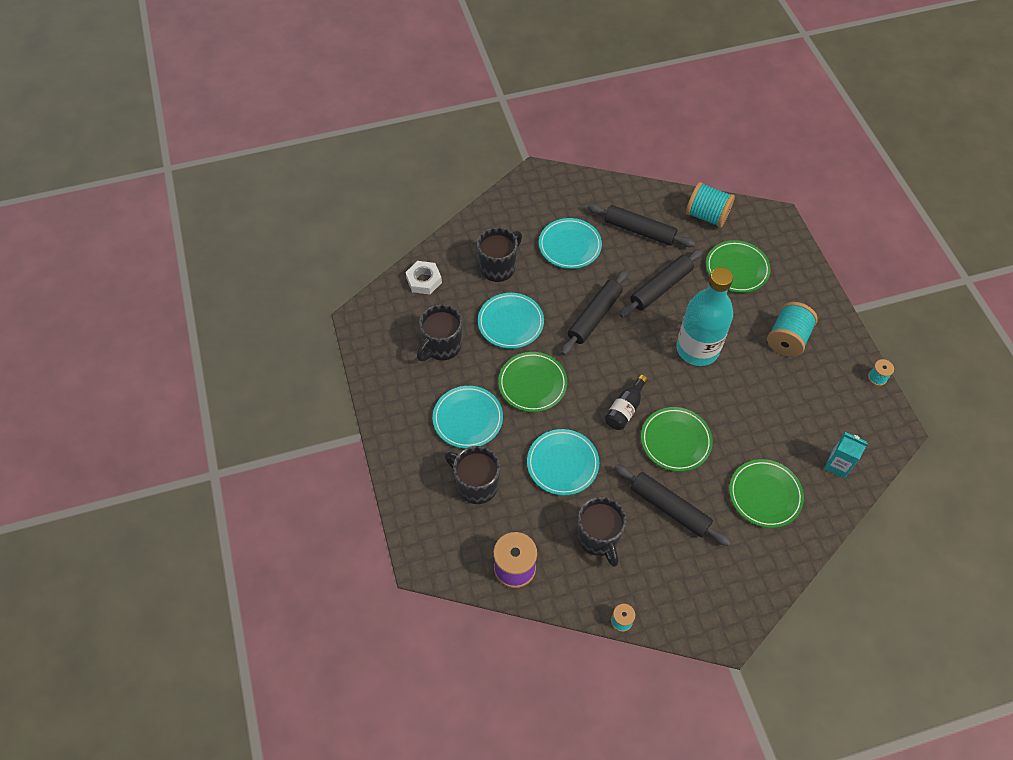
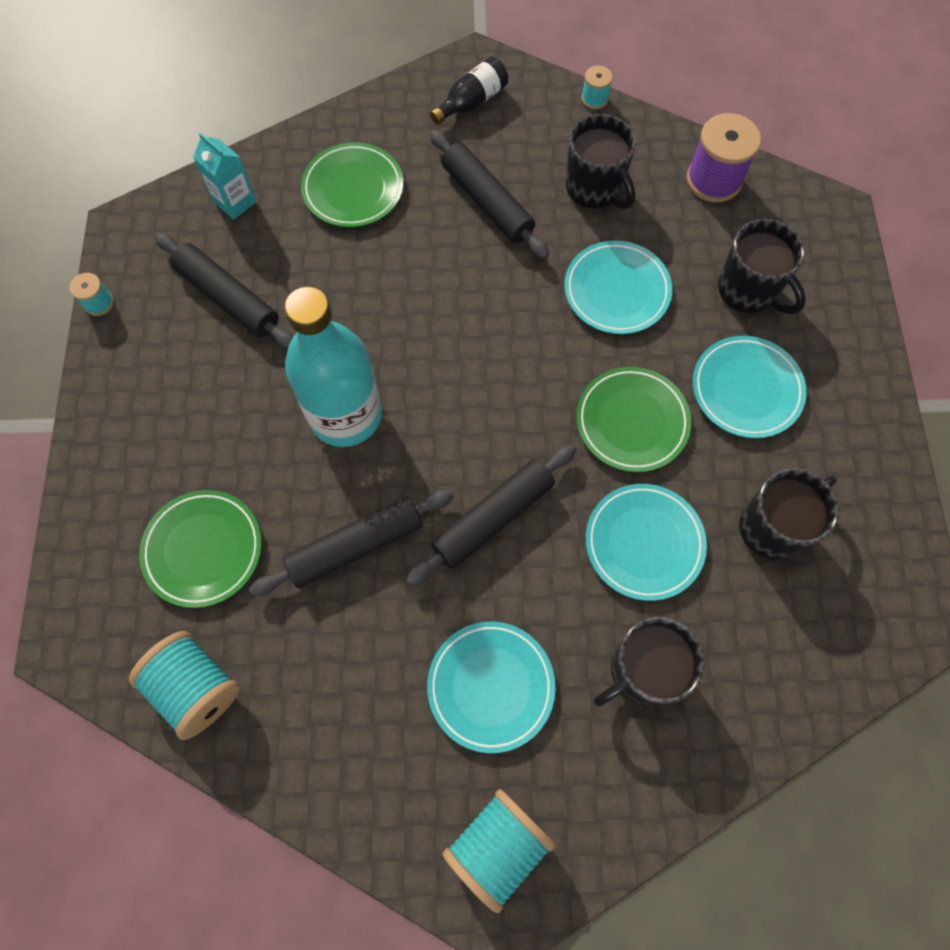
camera: 165 degrees left, 10 degrees up
white nut [405,261,442,294] -> none
black mug [578,497,626,567] -> black mug turned 150 degrees clockwise [566,114,636,209]
black rolling pin [588,204,695,247] -> black rolling pin moved to [155,233,294,349]
black bottle [605,375,648,430] -> black bottle moved to [430,57,508,125]
green plate [641,407,713,472] -> none
turquoise spool [767,302,818,357] -> turquoise spool moved to [442,789,555,913]

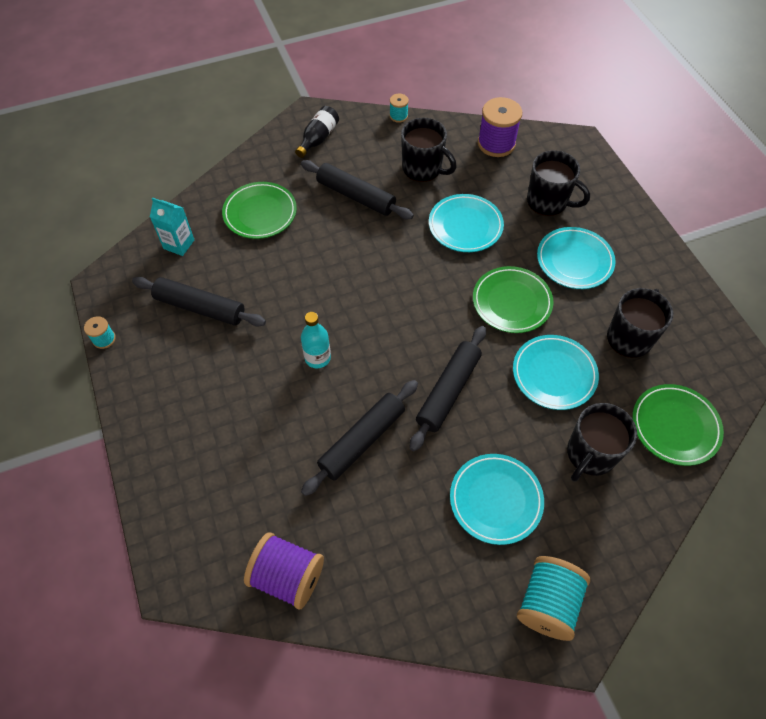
camera: 20 degrees left, 10 degrees down
turquoise spool [129,631,240,740] -> purple spool [244,532,324,610]
green plate [139,490,262,608] -> green plate moved to [632,384,724,466]
turquoise bottle [284,287,382,447] -> turquoise bottle [301,312,331,368], size x0.49

